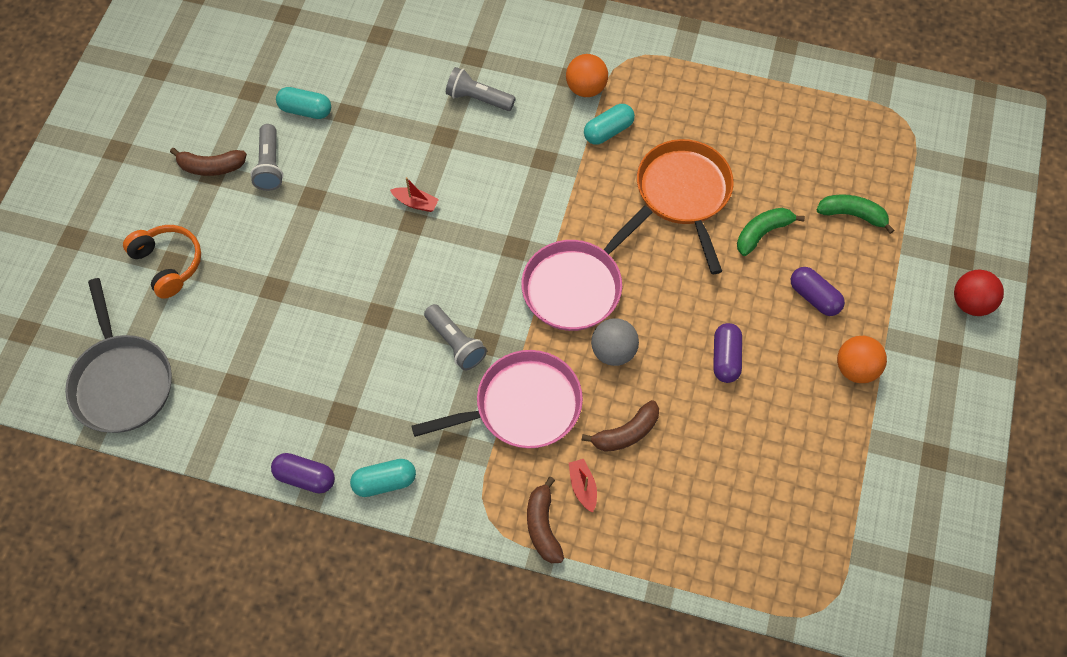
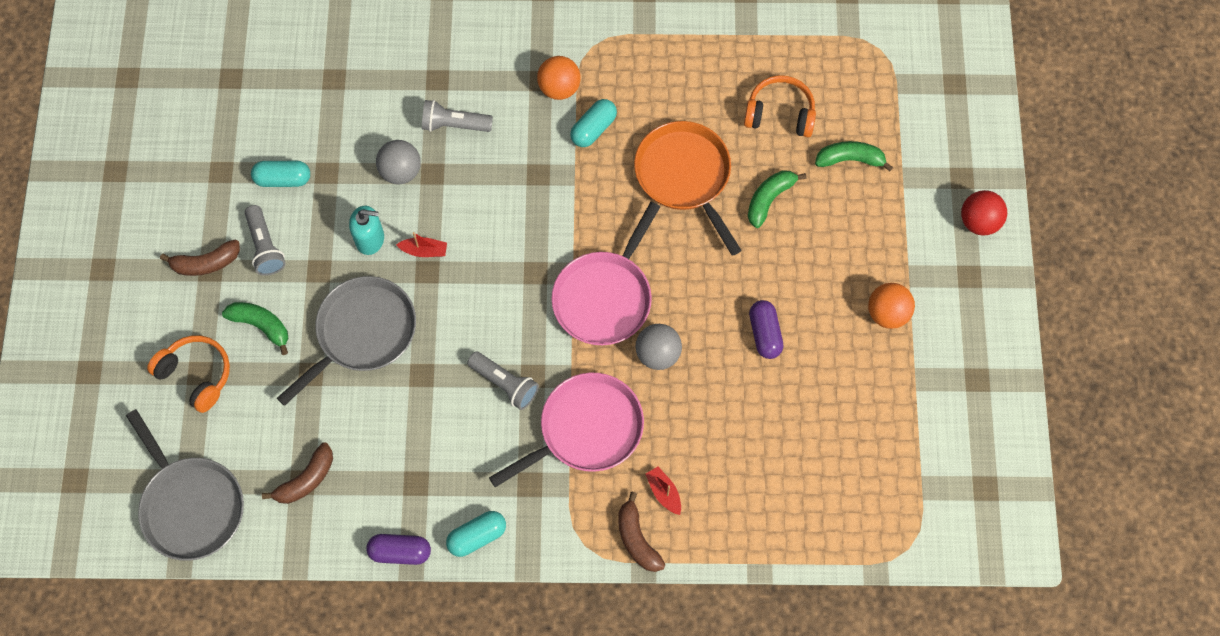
camera: 15 degrees left, 5 degrees up
brown banana [581,400,659,452] -> brown banana moved to [262,442,333,504]
purple capsule [791,267,845,316] -> none
none -> green banana [222,302,288,355]
none -> grey pan [277,276,416,406]
none -> turquoise soap dispenser [349,206,384,255]
none -> grey ball [376,140,421,184]
none -> orange headphones [744,75,816,137]

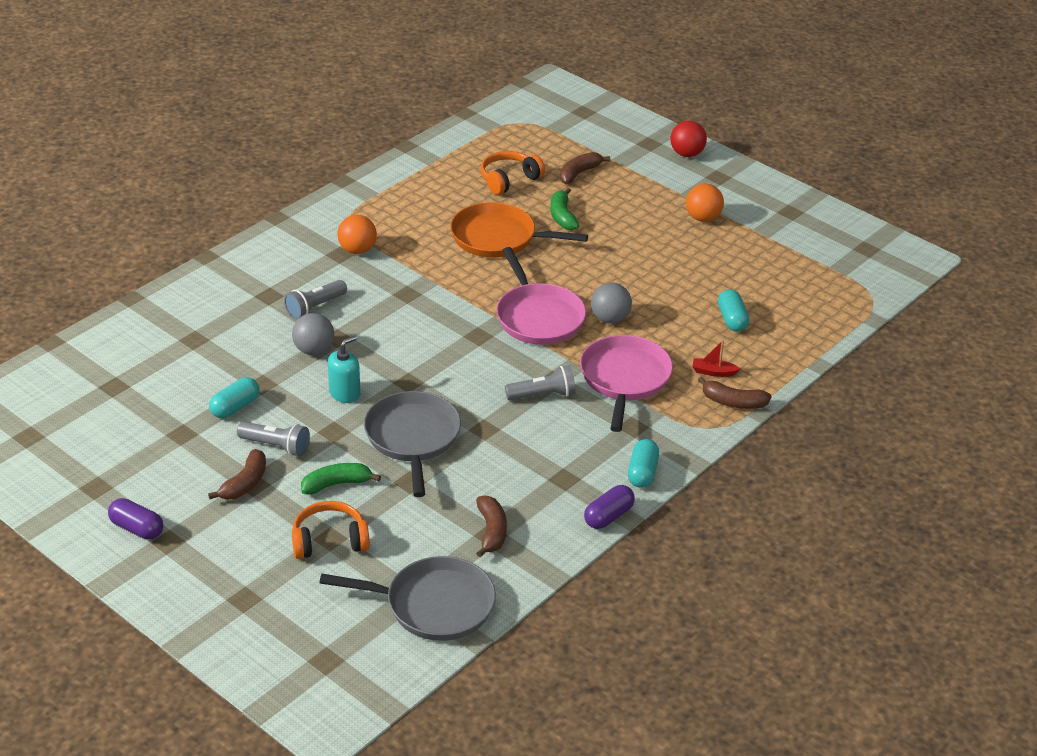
camera: 50 degrees left, 30 degrees down
red boat [396,232,447,257] -> none
turquoise capsule [570,99,617,147] -> turquoise capsule moved to [718,289,749,332]
purple capsule [749,300,783,359] -> purple capsule moved to [108,498,163,540]
green banana [815,141,893,172] -> brown banana [560,152,610,184]

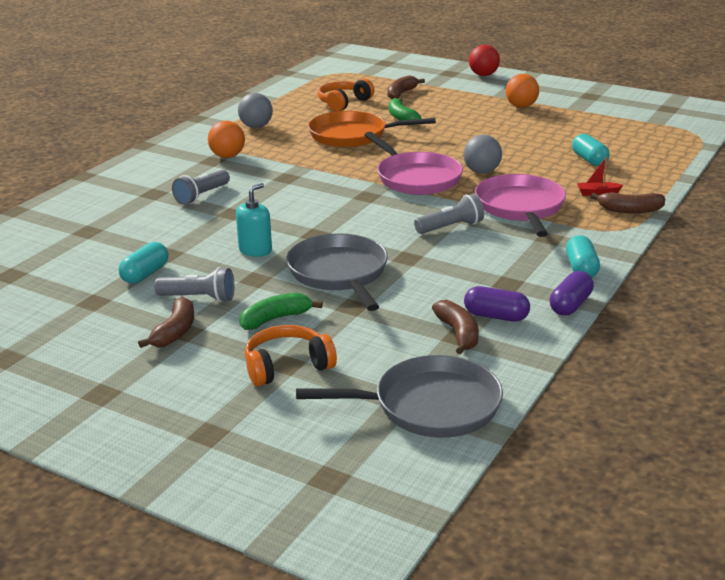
camera: 10 degrees left, 10 degrees down
purple capsule [108,498,163,540] -> purple capsule moved to [464,286,530,322]
grey ball [292,313,334,355] -> grey ball moved to [238,93,273,128]

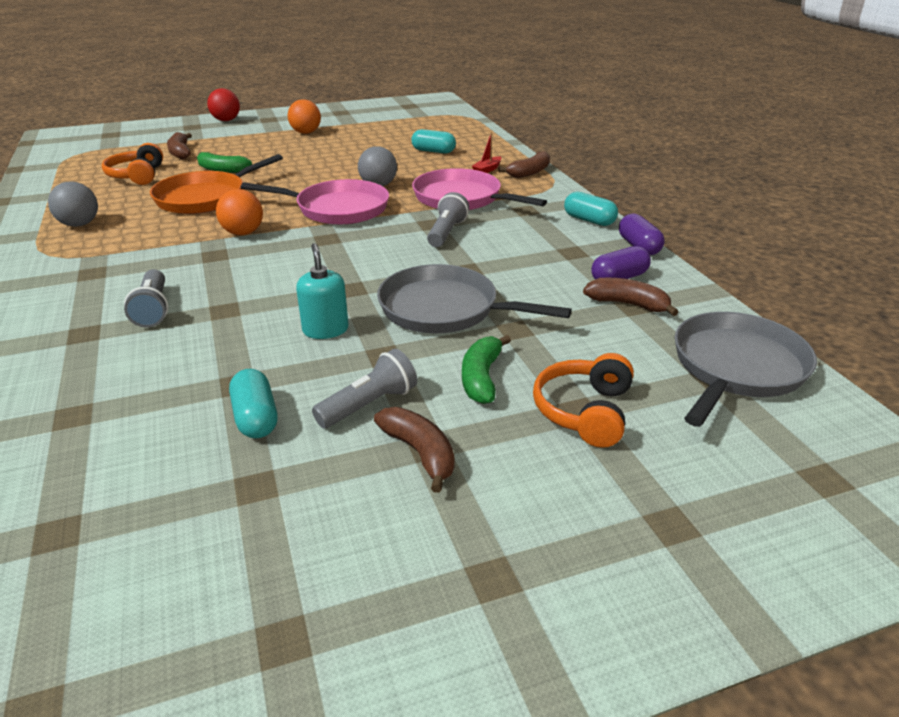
camera: 50 degrees left, 5 degrees up
orange ball [208,121,245,158] -> orange ball moved to [216,189,263,235]

